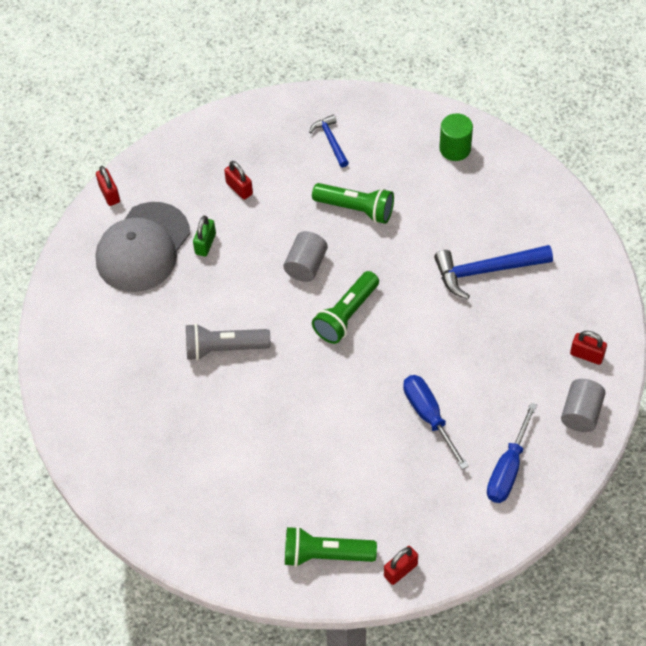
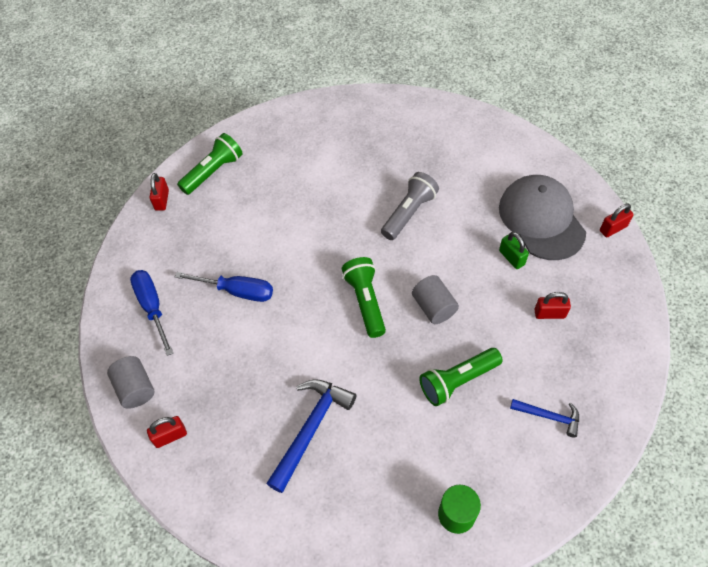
camera: 130 degrees right, 0 degrees up
red padlock [96,166,120,206] -> red padlock turned 45 degrees counterclockwise [600,204,634,237]

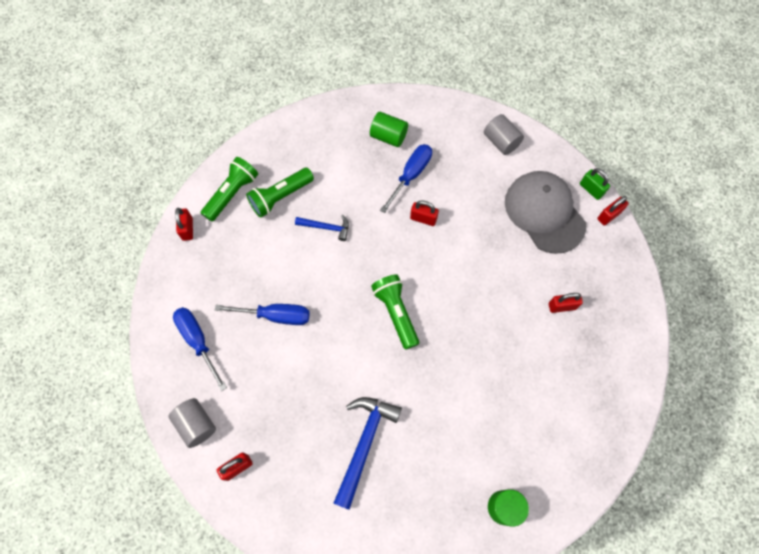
camera: 10 degrees left, 10 degrees up
grey flashlight [381,172,439,240] -> red padlock [410,201,439,226]
grey cylinder [412,275,459,324] -> grey cylinder moved to [484,114,524,155]
green flashlight [419,348,503,406] -> green flashlight moved to [246,168,314,218]
green padlock [499,232,529,269] -> green padlock moved to [580,168,610,200]
blue hammer [510,399,579,438] -> blue hammer moved to [295,215,349,241]
none -> green cylinder [370,112,408,147]
none -> blue screwdriver [380,144,432,213]

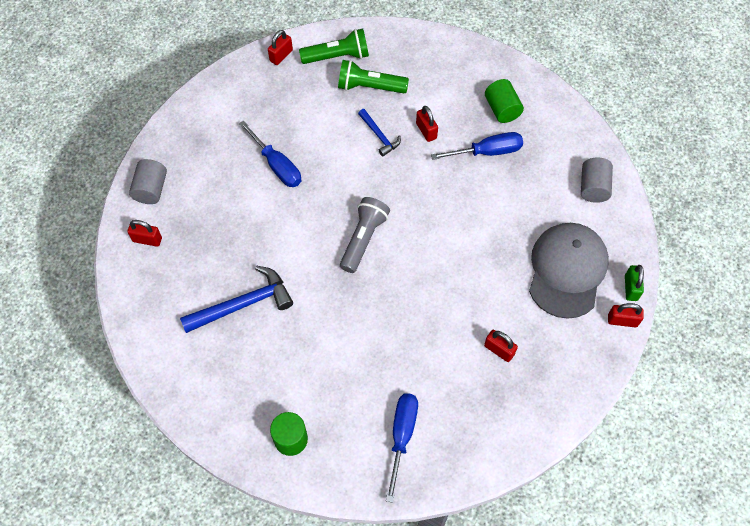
camera: 45 degrees right, 5 degrees down
blue screwdriver [173,307,227,391] -> blue screwdriver moved to [386,393,418,503]
green flashlight [371,274,419,350] -> grey flashlight [340,197,390,273]
red padlock [410,201,439,226] -> red padlock moved to [416,106,438,142]

